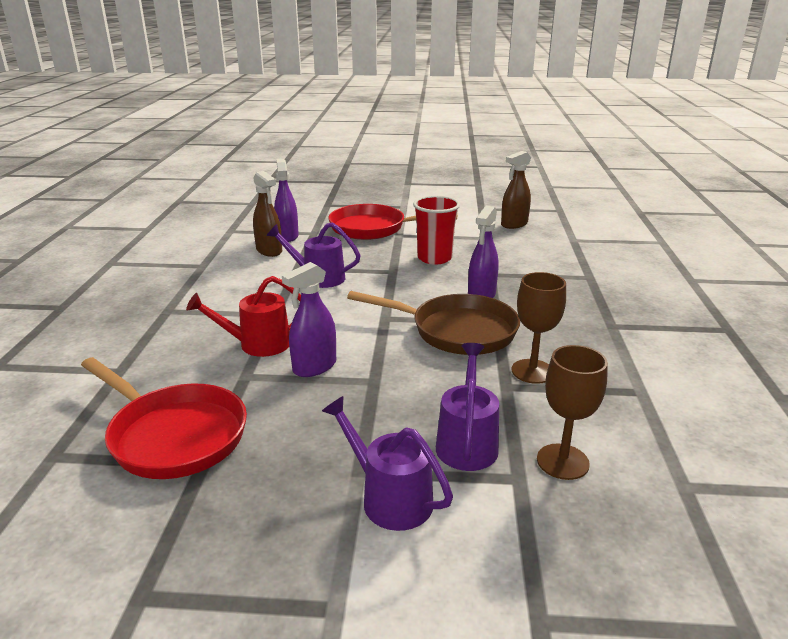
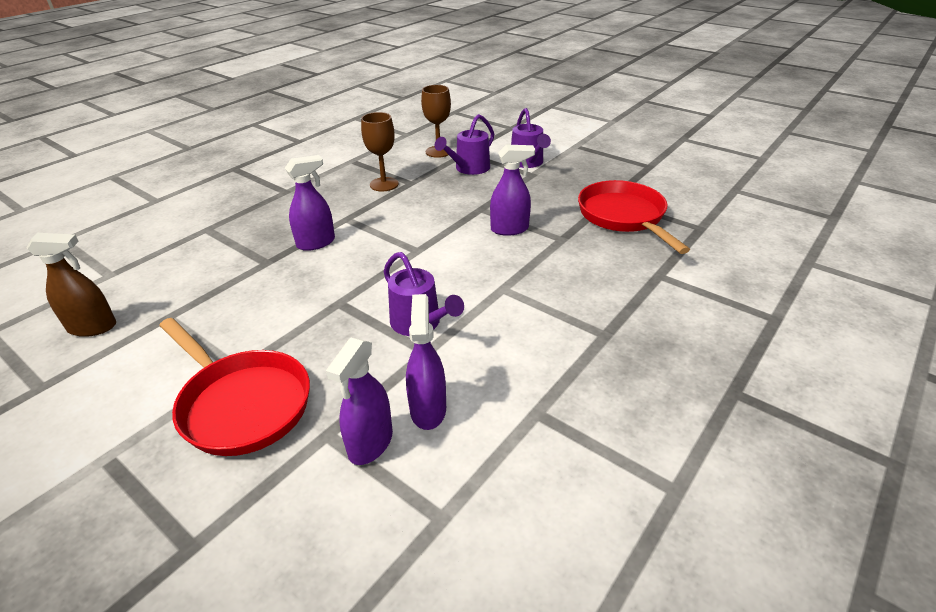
camera: 145 degrees left, 10 degrees up
red watering can [186,276,301,357] -> none
brown spray bottle [253,171,282,257] -> purple spray bottle [406,294,446,430]
brown pan [347,291,520,355] -> none
red cup [413,195,460,265] -> none

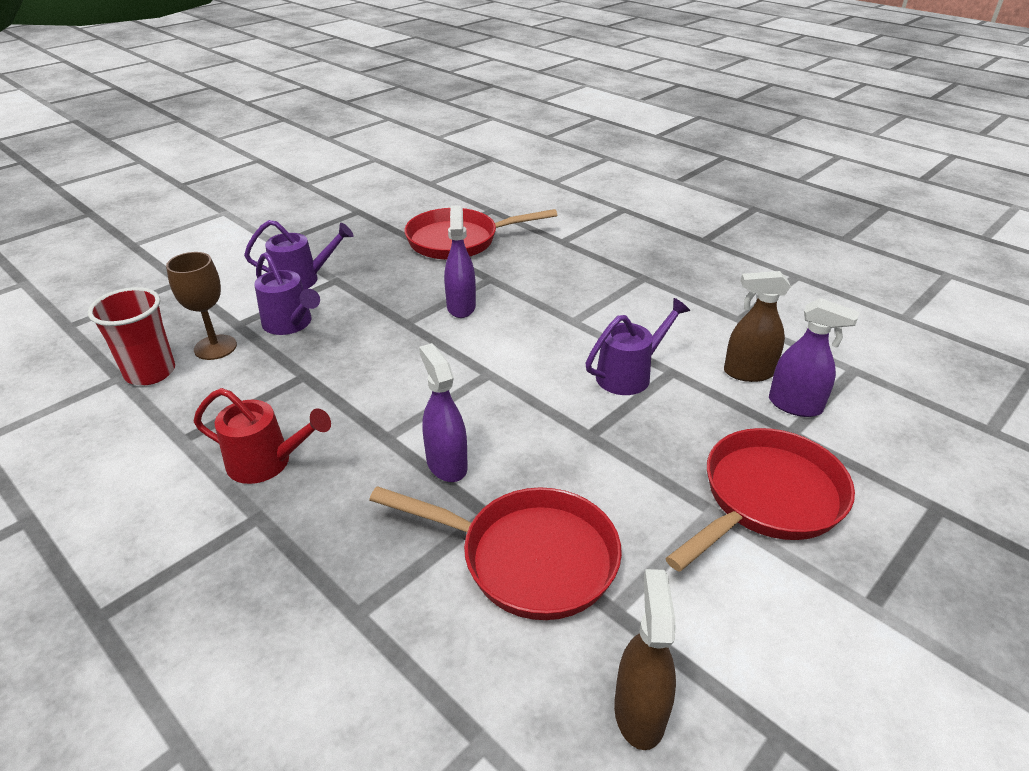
camera: 85 degrees left, 0 degrees up
brown goblet [361,112,399,191] -> none
purple spray bottle [406,294,446,430] -> brown spray bottle [724,271,791,382]
none -> red cup [88,287,175,385]
none -> red watering can [194,388,331,484]
none -> red pan [369,486,622,620]

